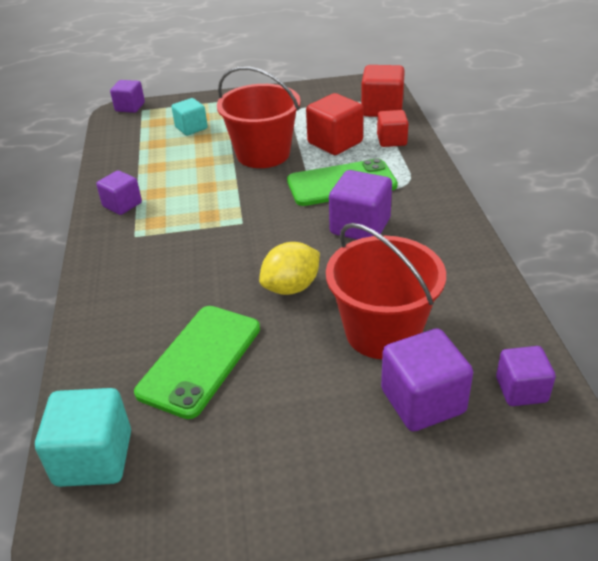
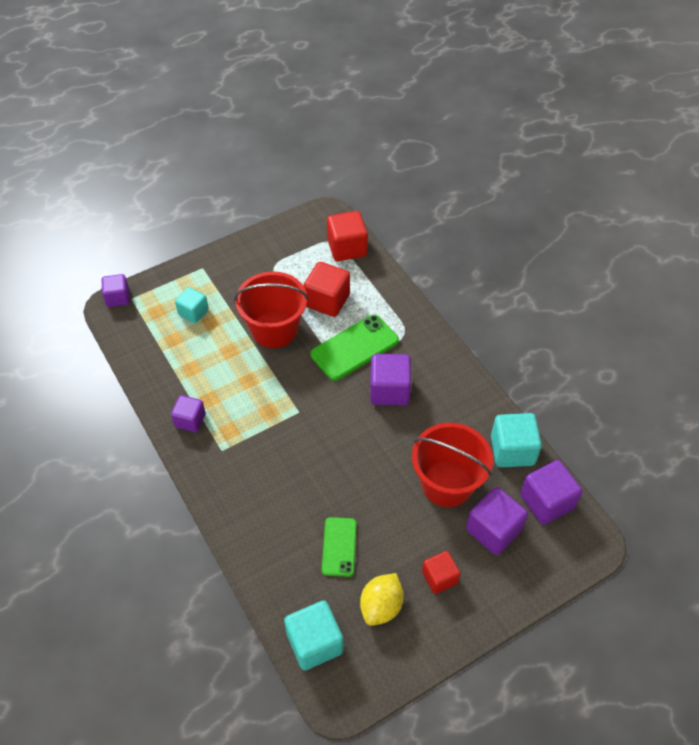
camera: 25 degrees left, 15 degrees up
green phone [134,306,260,419] -> green phone [322,517,357,577], size x0.63
yellow lemon [259,242,320,295] -> yellow lemon moved to [360,573,404,626]
red cube [377,110,409,147] -> red cube moved to [422,551,460,594]
purple cube [496,346,556,406] -> purple cube [520,460,582,525], size x1.55
none -> turquoise cube [491,413,542,468]

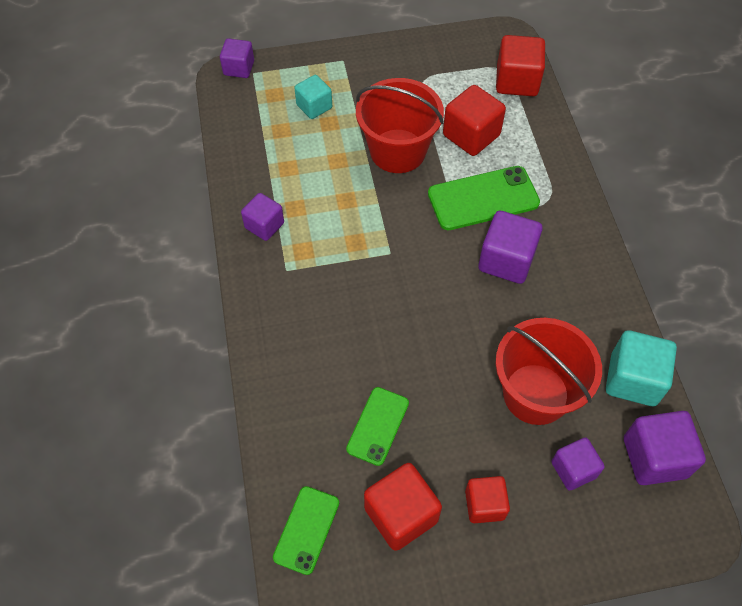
camera: 20 degrees right, 5 degrees up
turquoise cube [284,601,344,670] -> green phone [273,486,339,575]
yellow lemon [360,573,404,626] -> red cube [364,463,442,551]
purple cube [466,487,528,555] -> purple cube [551,437,605,491], size x0.65

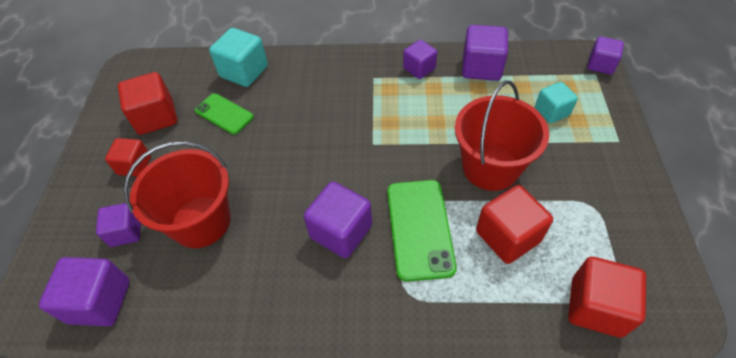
camera: 105 degrees right, 5 degrees down
green phone [273,486,339,575] -> none
turquoise cube [606,330,677,406] -> turquoise cube moved to [209,28,268,87]
none -> purple cube [462,25,508,81]

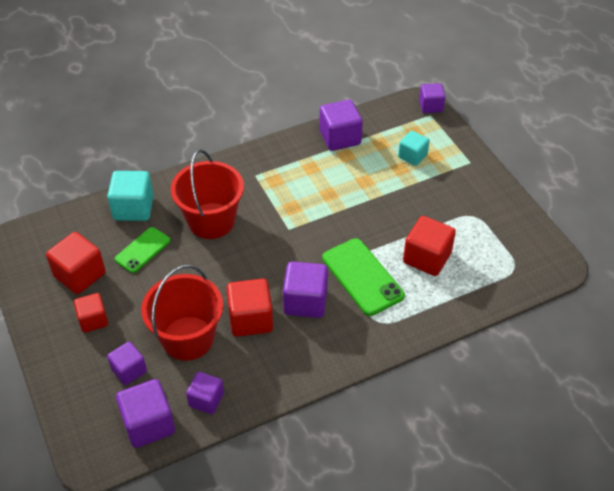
camera: 30 degrees left, 5 degrees down
green phone [195,93,254,134] -> green phone turned 60 degrees counterclockwise [115,227,171,273]
purple cube [403,40,437,79] -> purple cube moved to [186,372,224,414]
red bucket [455,81,549,191] -> red bucket moved to [171,149,244,239]
red cube [568,257,646,338] -> red cube moved to [226,279,273,337]

